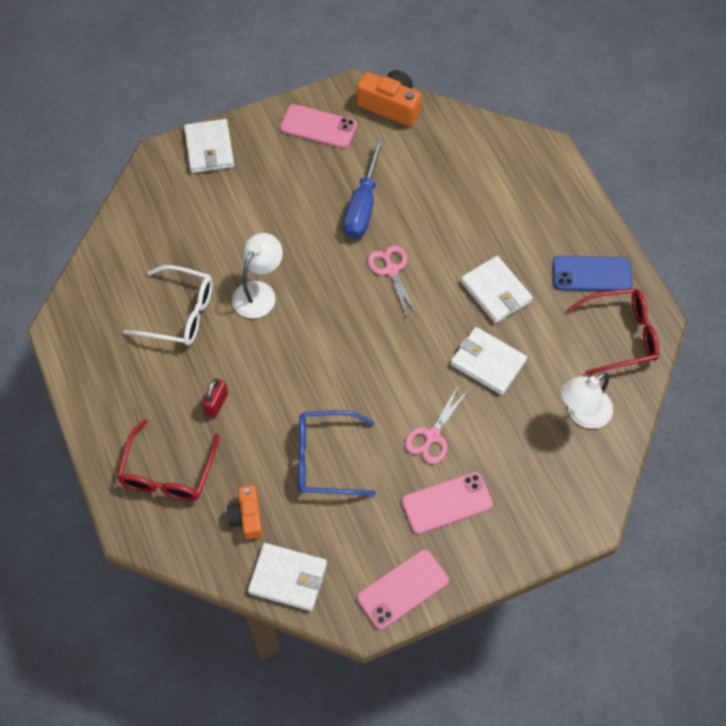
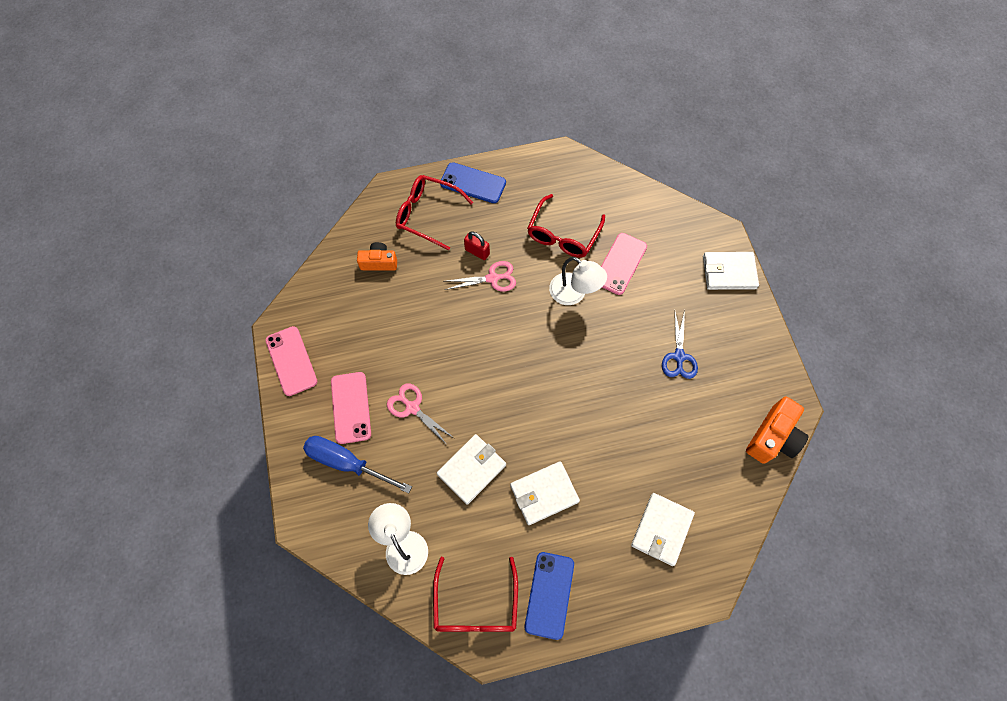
camera: 100 degrees right, 5 degrees up
white glasses [123,265,213,346] -> red glasses [527,194,605,258]
white wallet [248,543,327,611] -> white wallet moved to [631,493,695,566]
pink phone [280,104,357,149] -> pink phone moved to [601,233,647,295]
blue glasses [298,410,376,496] -> none
blue screwdriver [344,139,384,238] -> blue screwdriver moved to [303,436,412,494]
pink scissors [367,245,418,317] -> pink scissors moved to [445,261,516,292]
none -> blue phone [440,162,506,203]
none -> blue scissors [662,310,698,379]

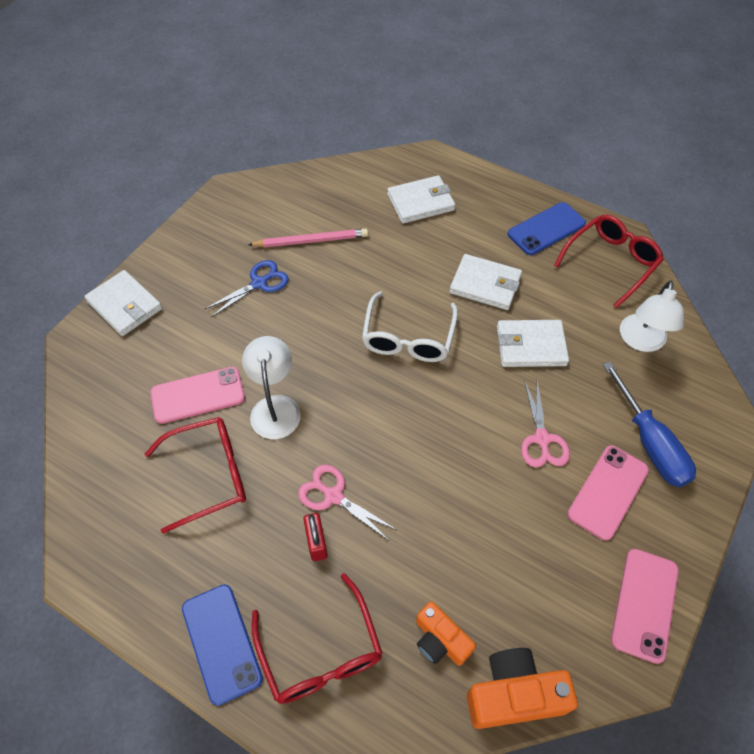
camera: 135 degrees left, 10 degrees down
orange camera [746,397,808,464] -> orange camera moved to [467,648,578,729]
none -> pink pencil [248,229,368,248]
none -> white glasses [362,291,458,362]

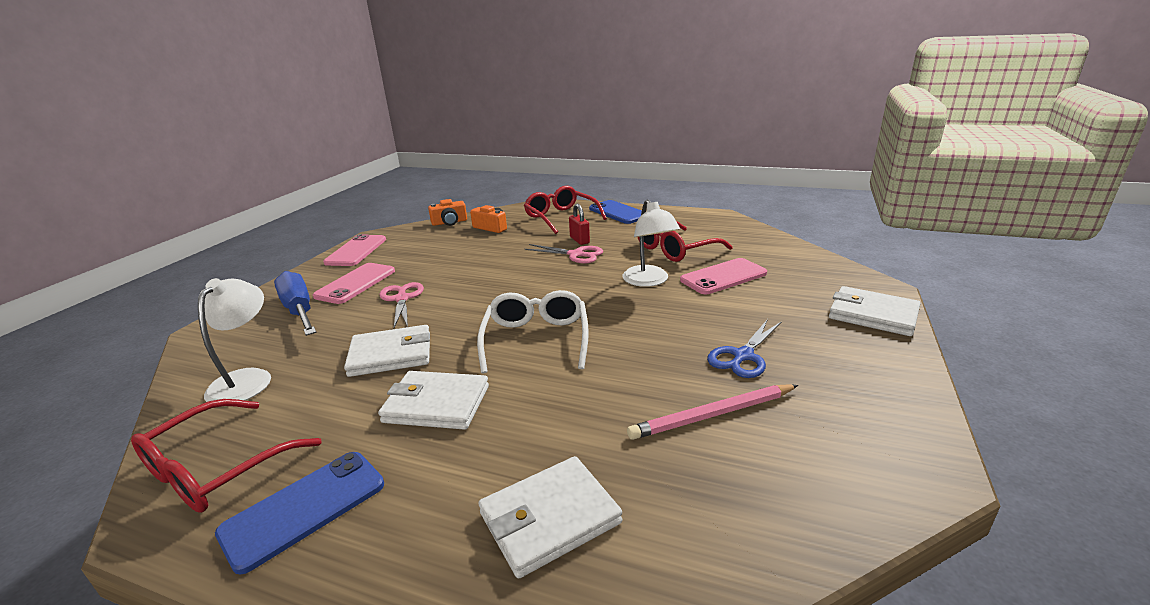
camera: 170 degrees right, 30 degrees down
orange camera [467,648,578,729] -> orange camera [428,199,467,226], size x0.65

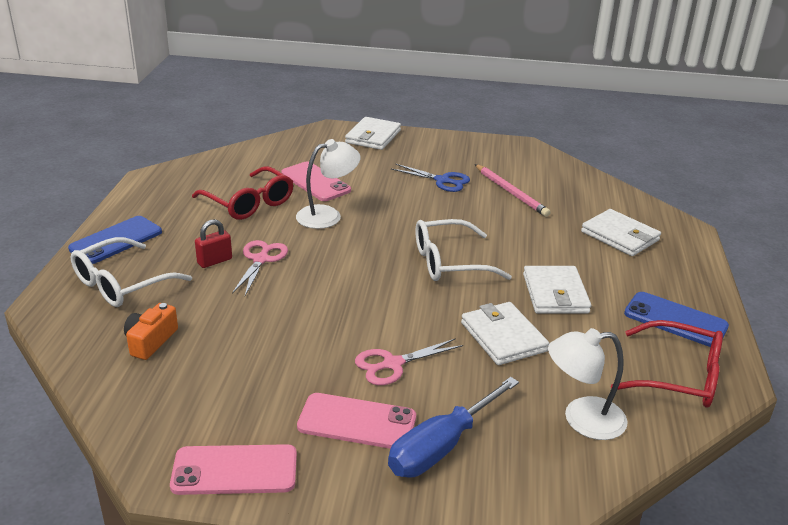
camera: 105 degrees left, 5 degrees up
orange camera [428,199,467,226] -> none
red glasses [524,186,607,234] -> white glasses [71,237,192,307]

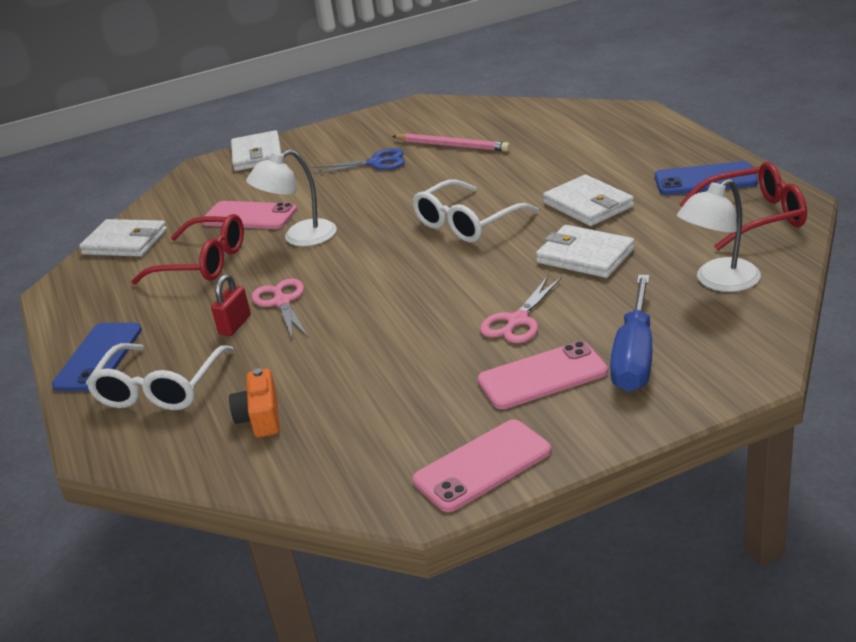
camera: 25 degrees left, 0 degrees up
white lamp [296,139,361,229] -> white lamp turned 150 degrees counterclockwise [246,150,337,246]
white wallet [581,209,661,256] -> white wallet moved to [79,219,167,257]

